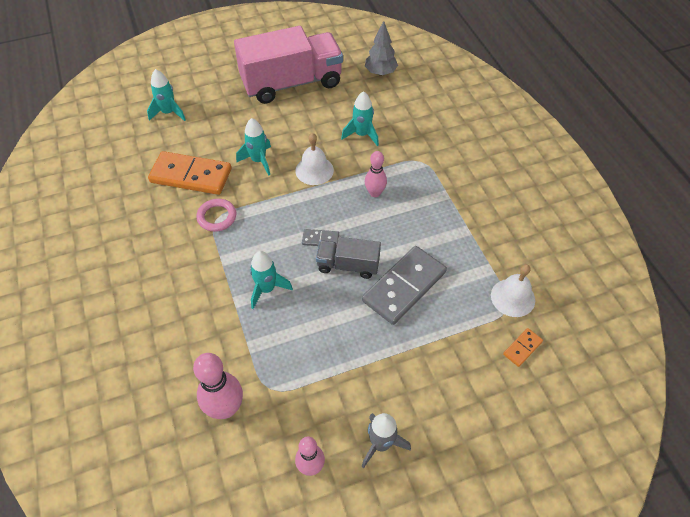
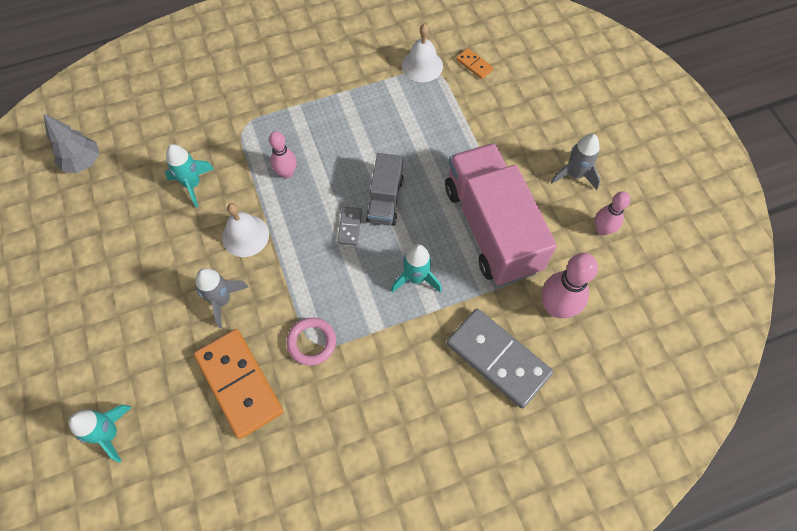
camera: 90 degrees left, 10 degrees up
orange domino [148,151,231,195] -> orange domino turned 45 degrees counterclockwise [194,329,284,439]
pink truck [234,26,343,104] -> pink truck moved to [445,143,557,285]
turquoise rocket [236,118,271,175] -> grey rocket [195,268,249,328]
grey domino [362,246,447,325] -> grey domino moved to [446,309,553,408]

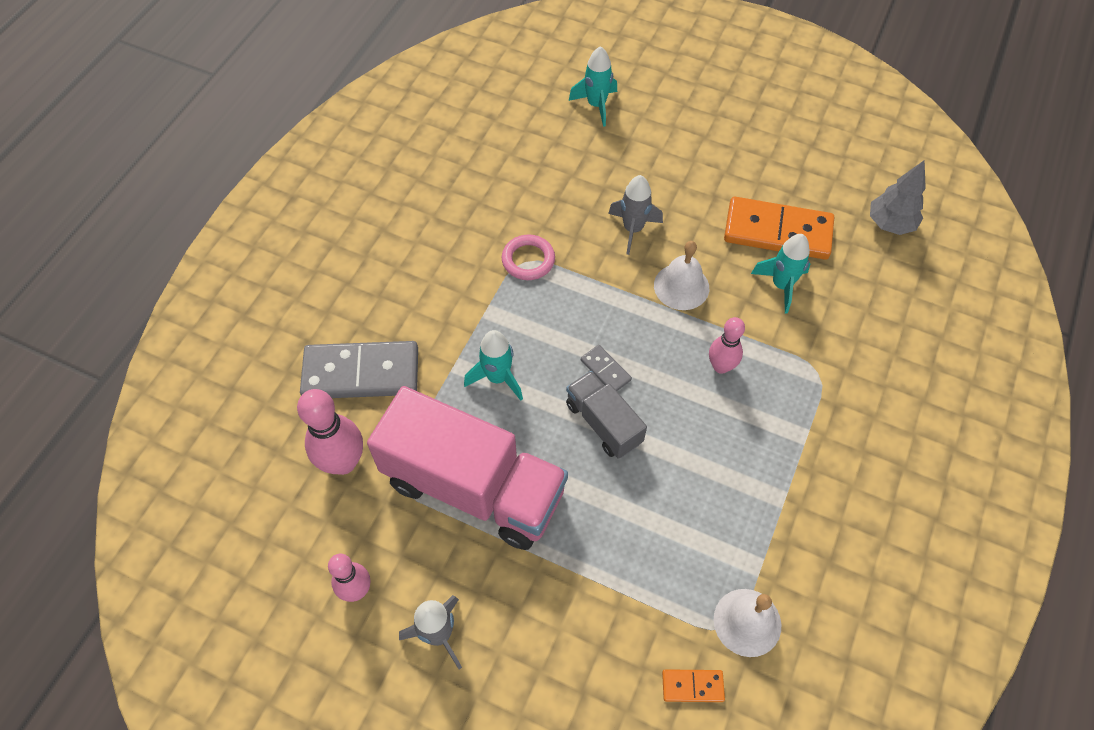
camera: 135 degrees right, 5 degrees down
orange domino [194,329,284,439] -> orange domino moved to [724,197,834,260]

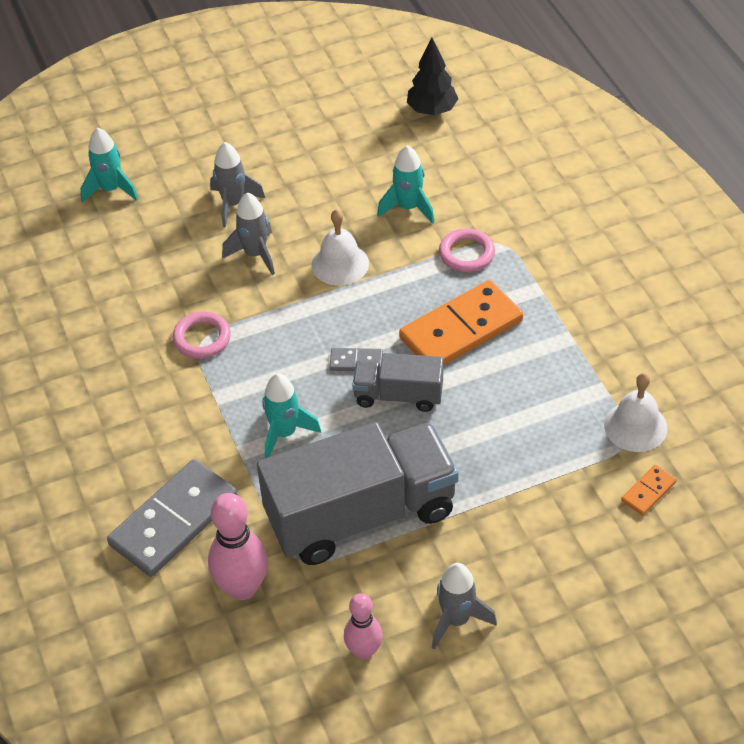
camera: 45 degrees left, 10 degrees down
pink truck [367,386,568,550] -> grey truck [257,422,458,565]
pink bowling pin [709,317,745,374] -> none
orange domino [724,197,834,260] -> orange domino moved to [399,280,523,366]
grey tree [870,160,926,235] -> black tree [407,38,458,115]
none -> grey rocket [210,142,265,228]
none -> pink ring [439,228,495,272]

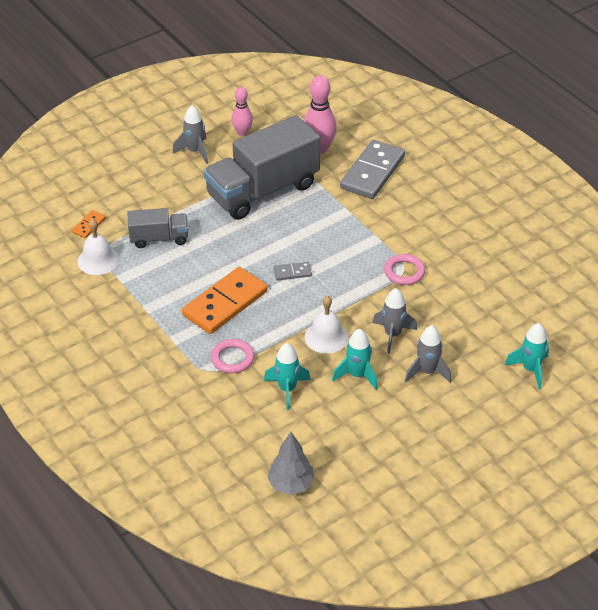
camera: 165 degrees right, 5 degrees down
turquoise rocket [262,374,321,458] -> turquoise rocket moved to [332,329,378,390]
grey truck [352,353,443,412] -> grey truck moved to [127,208,188,248]
black tree [407,38,458,115] -> grey tree [267,432,315,495]

